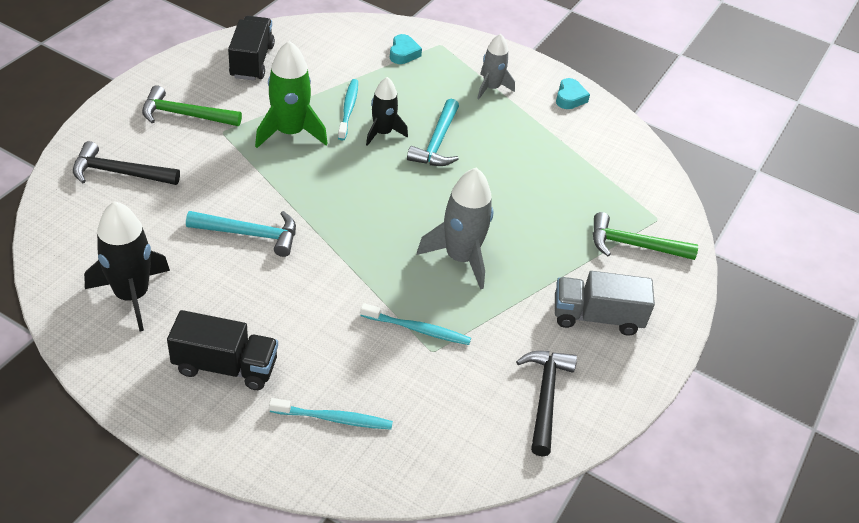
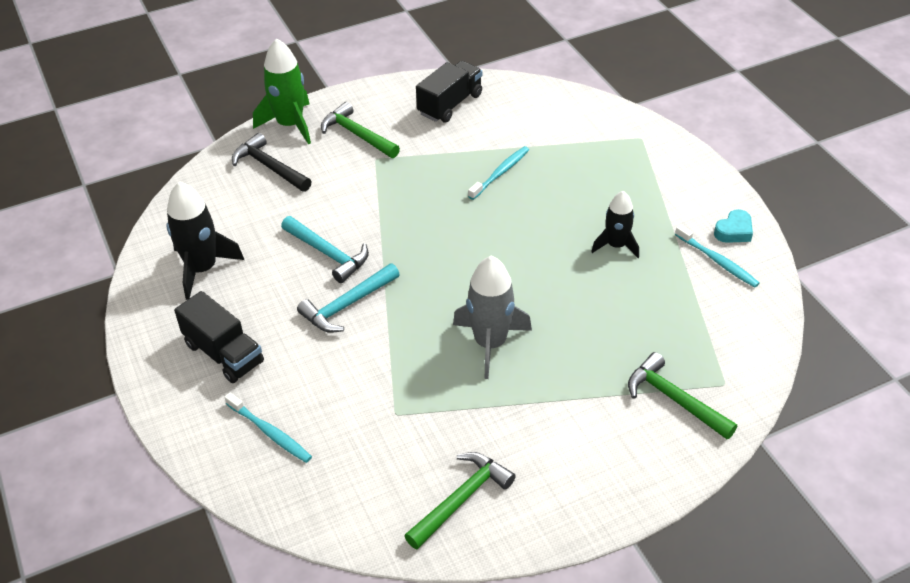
camera: 40 degrees right, 0 degrees up
green rocket [255,41,328,148] -> green rocket moved to [253,38,311,144]
turquoise toothbrush [360,303,471,345] -> turquoise toothbrush moved to [675,225,760,288]
black rocket [366,77,408,146] -> black rocket moved to [591,191,639,258]
turquoise heart [390,34,422,64] -> none
turquoise hammer [407,99,459,166] -> turquoise hammer moved to [297,263,400,333]
grey rocket [477,34,515,100] -> none
black hammer [516,351,577,456] -> green hammer [405,452,516,549]
grey truck [555,271,655,336] -> none

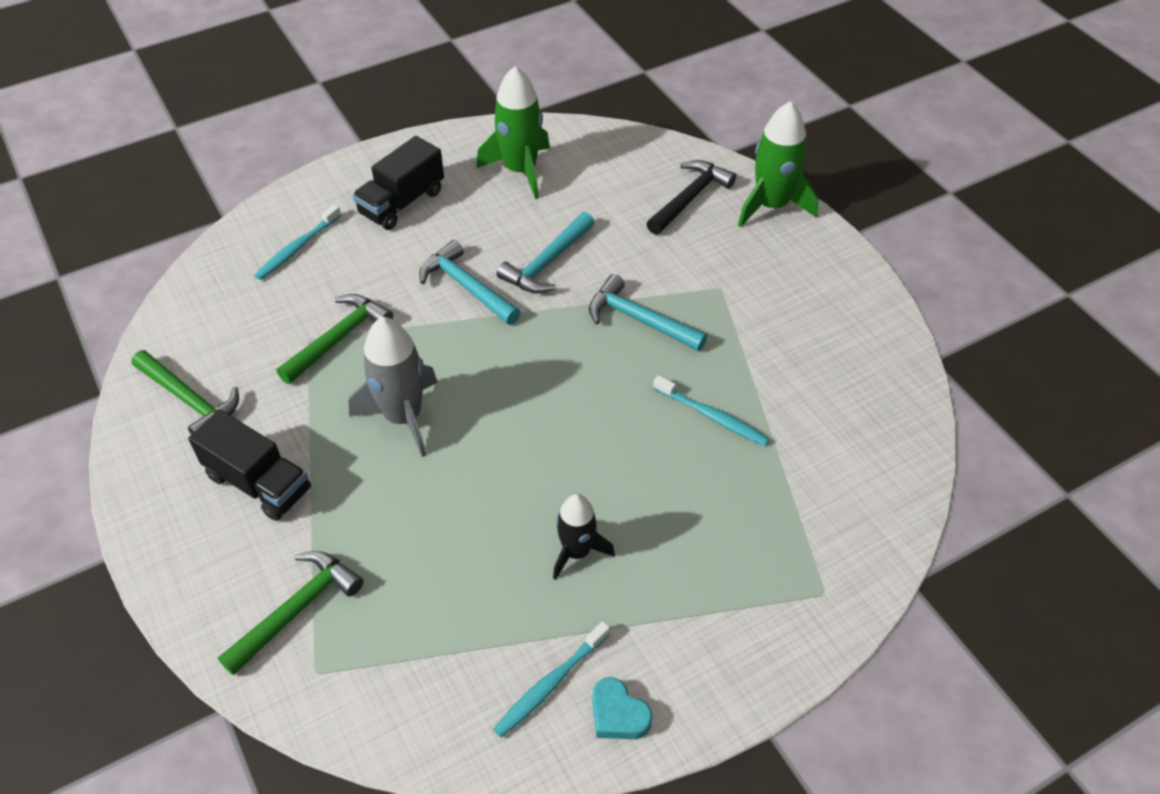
camera: 85 degrees right, 5 degrees up
black rocket [166,181,244,300] -> green rocket [476,66,550,199]
green hammer [321,102,400,158] -> green hammer moved to [277,294,393,384]
black truck [416,61,482,123] -> black truck moved to [188,410,311,521]
none -> turquoise hammer [589,274,707,351]

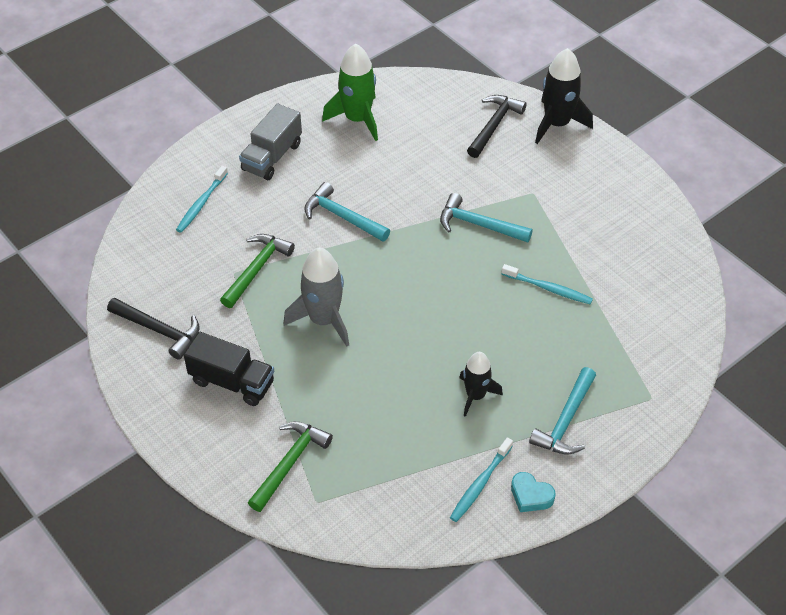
camera: 10 degrees left, 0 degrees up
green hammer [132,350,239,434] -> black hammer [107,298,200,360]
black truck [353,136,444,230] -> grey truck [239,103,302,180]
turquoise hammer [497,212,595,293] -> turquoise hammer moved to [529,367,596,455]
green rocket [738,101,818,228] -> black rocket [535,48,593,144]

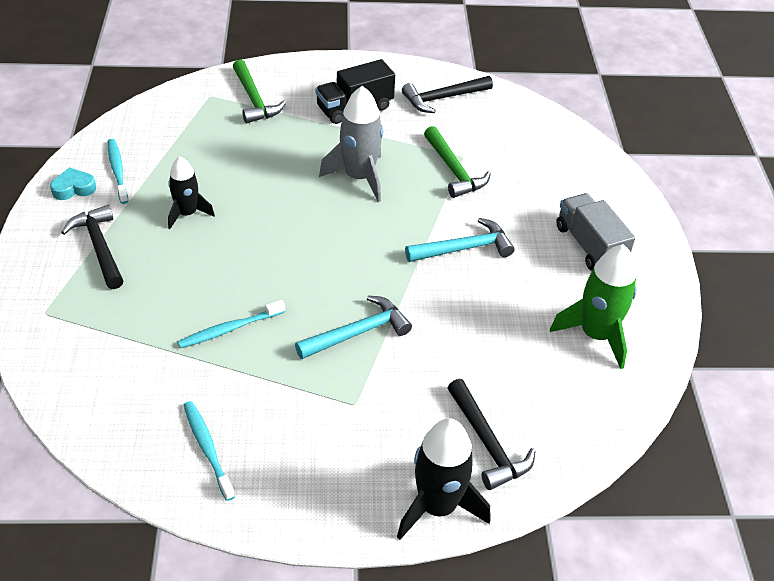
camera: 125 degrees right, 5 degrees down
turquoise toothbrush [176,166,228,233] -> turquoise toothbrush moved to [184,401,235,501]
turquoise hammer [529,367,596,455] -> black hammer [61,205,123,289]

